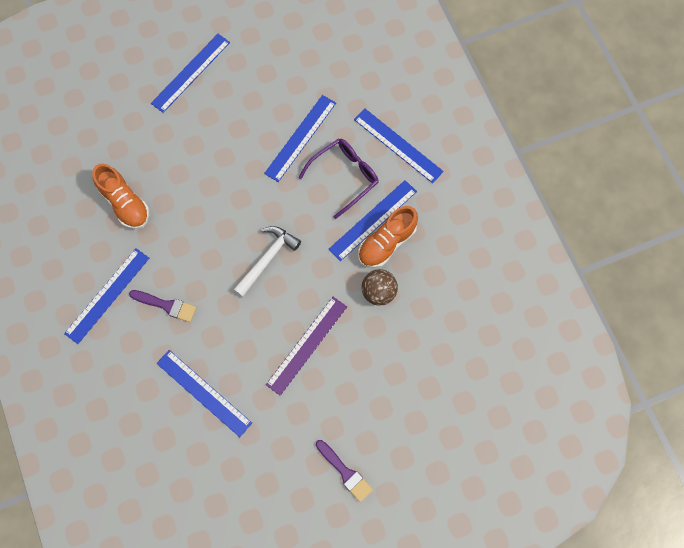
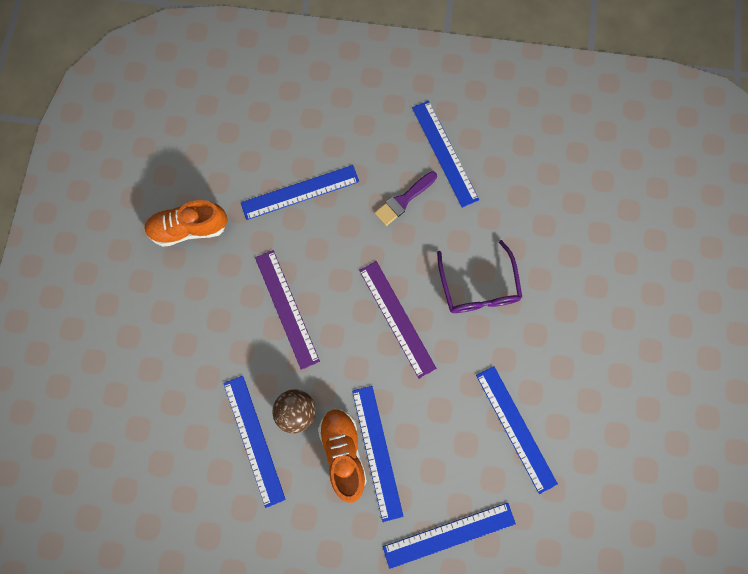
camera: 120 degrees right, 5 degrees up
orange shoe [92,164,149,229] -> orange shoe moved to [144,200,228,247]
blue ruler [151,34,230,113] -> blue ruler moved to [223,376,286,508]
white hammer [233,226,301,297] -> purple ruler [359,261,437,379]
purple glasses [298,138,379,219] -> purple glasses moved to [437,240,522,313]
purple brush [316,440,373,502] -> none

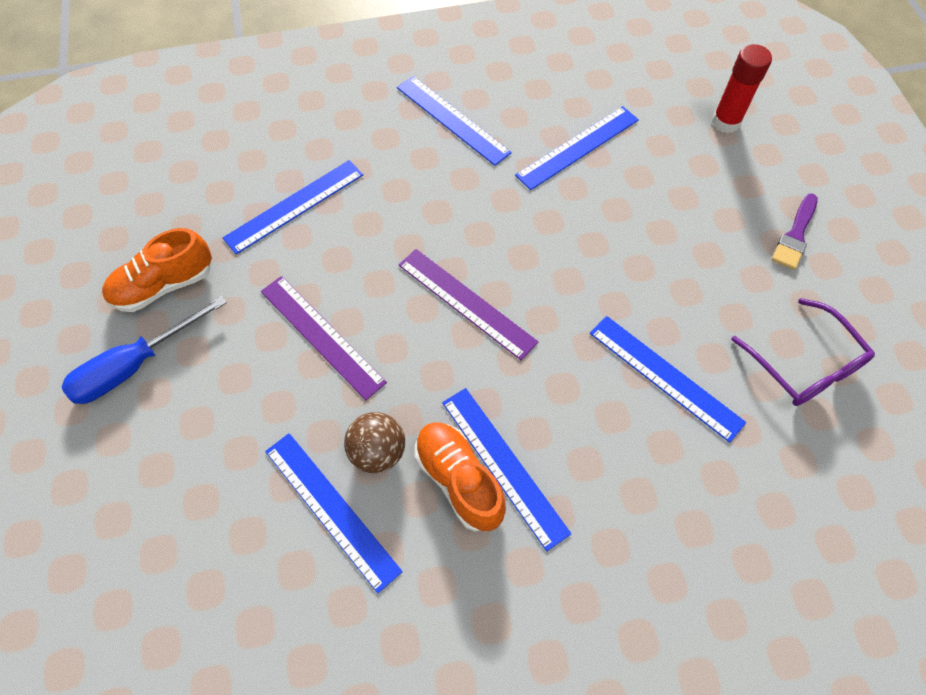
camera: 20 degrees left, 15 degrees down
purple brush [375,171,437,226] -> purple brush moved to [772,193,818,270]
blue ruler [383,503,516,569] -> blue ruler moved to [515,106,639,190]
purple glasses [437,240,522,313] -> purple glasses moved to [731,298,875,406]
none -> blue screwdriver [61,296,227,404]
none -> red glue stick [712,44,772,133]

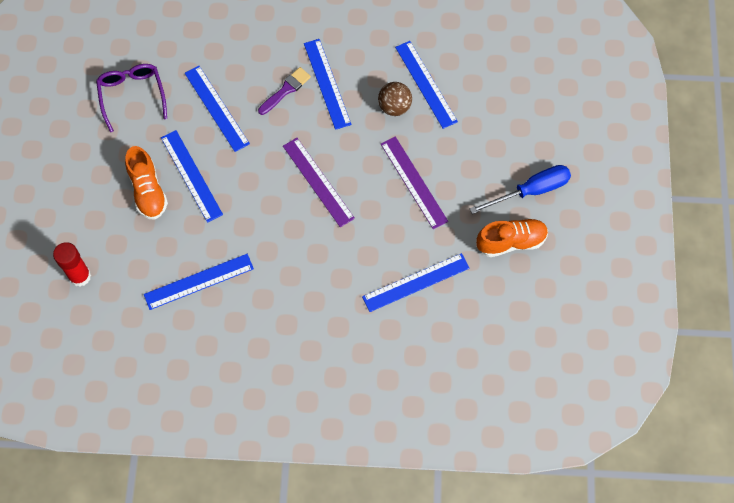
camera: 165 degrees left, 5 degrees up
blue ruler [397,76,512,166] -> blue ruler moved to [161,130,223,223]
orange shoe [415,422,506,532] -> orange shoe moved to [125,146,168,220]
purple brush [772,193,818,270] -> purple brush moved to [258,67,311,115]

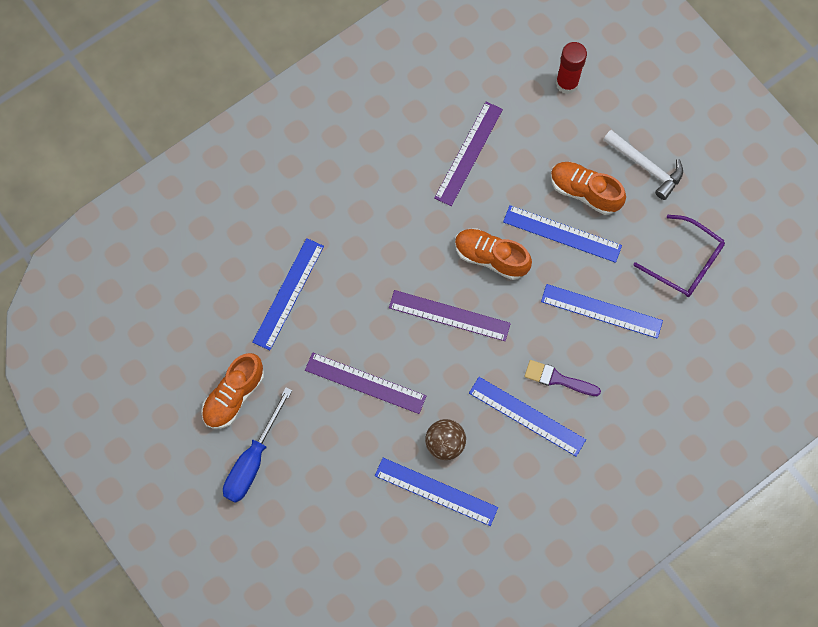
camera: 140 degrees right, 5 degrees up
blue ruler [144,254,254,310] -> purple ruler [434,102,503,206]
purple brush [258,67,311,115] -> purple brush turned 105 degrees clockwise [524,360,601,396]
none -> orange shoe [455,228,532,280]
none -> white hammer [603,130,683,200]

